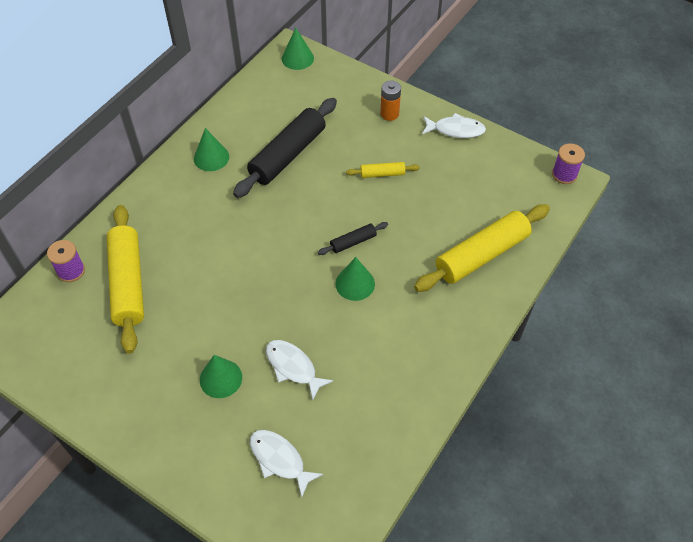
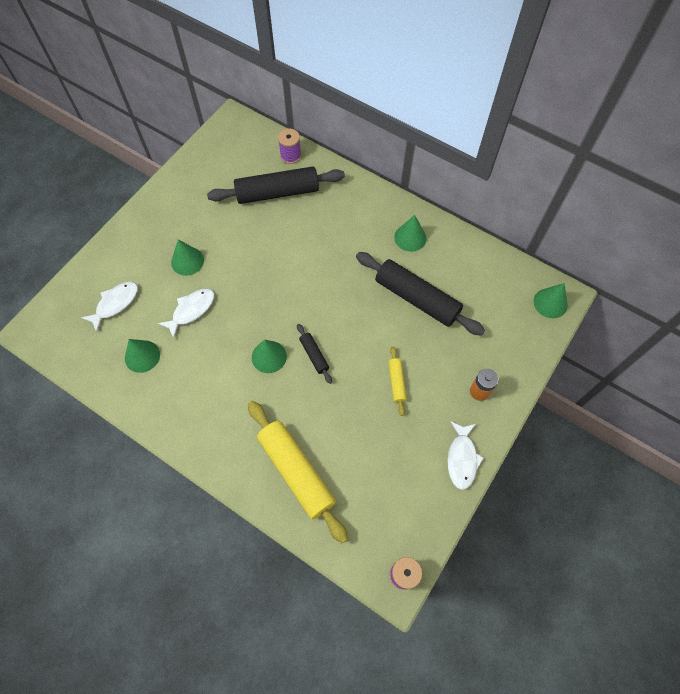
camera: 90 degrees right, 10 degrees up
yellow rolling pin [107,205,144,354] -> black rolling pin [207,166,345,204]
none -> green cone [125,339,160,373]

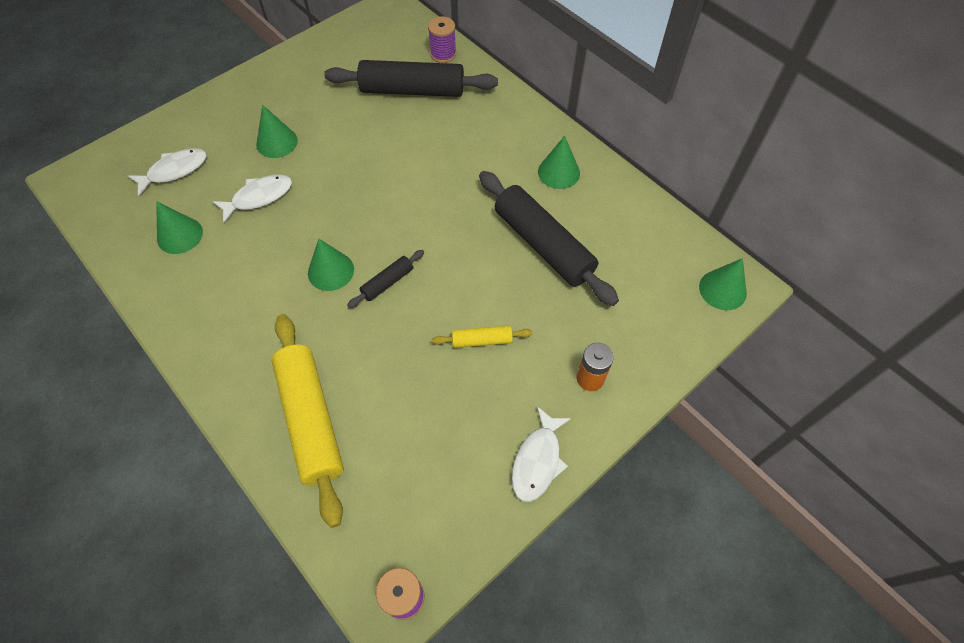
camera: 15 degrees right, 5 degrees down
black rolling pin [297,324,332,384] -> black rolling pin turned 60 degrees clockwise [347,250,424,308]
yellow rolling pin [388,346,407,416] -> yellow rolling pin turned 75 degrees clockwise [432,325,532,348]

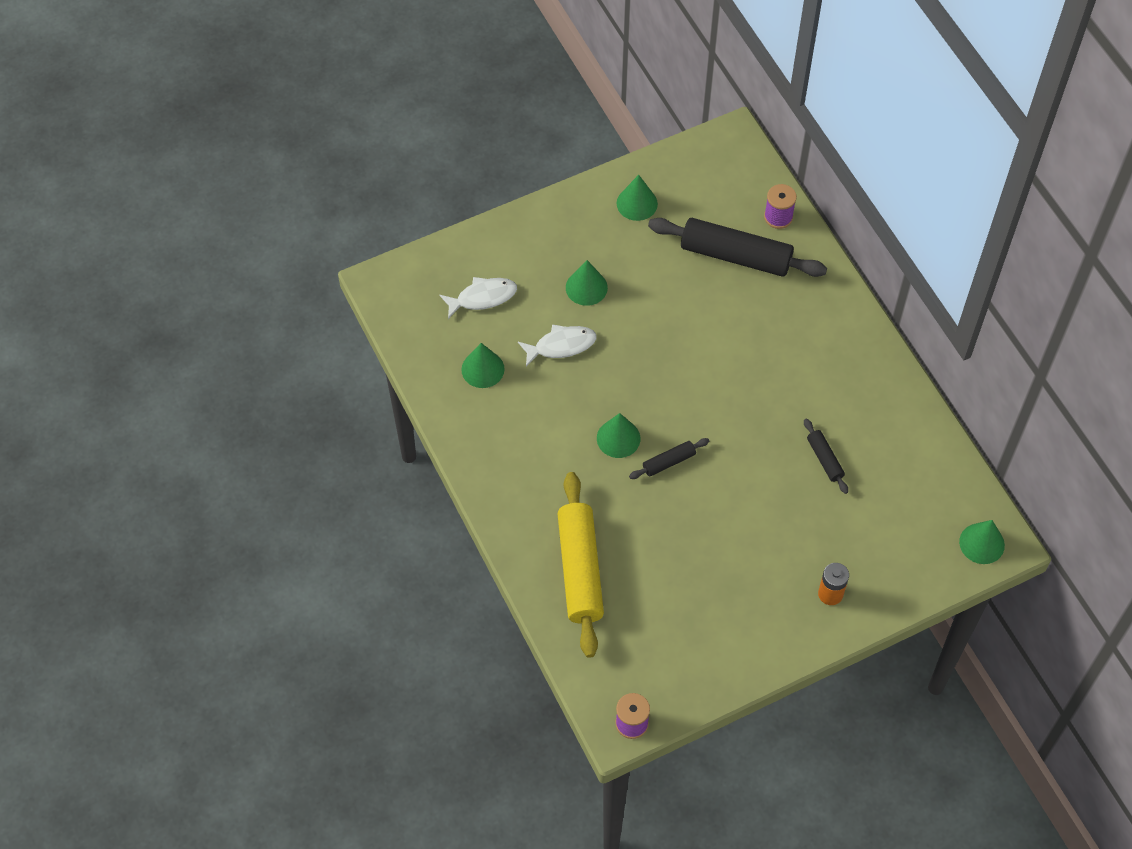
camera: 15 degrees right, 0 degrees up
yellow rolling pin [432,325,532,348] -> none
black rolling pin [479,171,619,306] -> black rolling pin [804,418,848,494], size x0.46
white fish [512,406,571,502] -> none
green cone [538,136,580,189] -> green cone moved to [617,175,658,221]

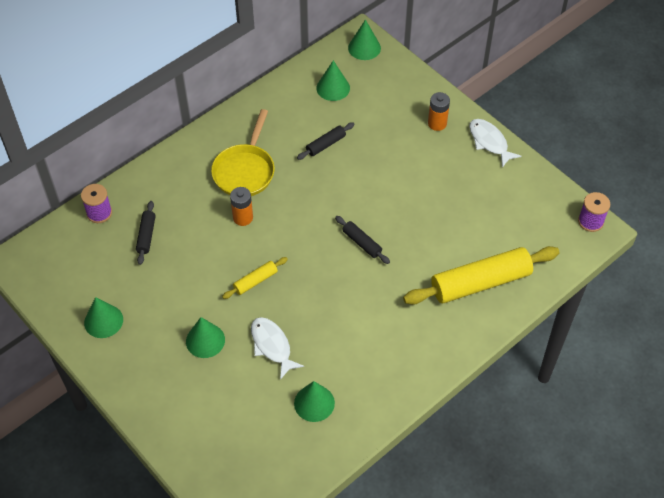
camera: 105 degrees left, 5 degrees down
white fish [440,277,517,319] -> white fish moved to [469,119,522,167]
green cone [597,413,640,458] -> green cone moved to [316,60,350,101]
black rolling pin [648,218,827,277] -> black rolling pin [136,201,156,265], size x0.46
none -> yellow pan [211,109,275,196]
none -> yellow rolling pin [222,257,288,299]
none -> orange battery [230,187,253,226]

